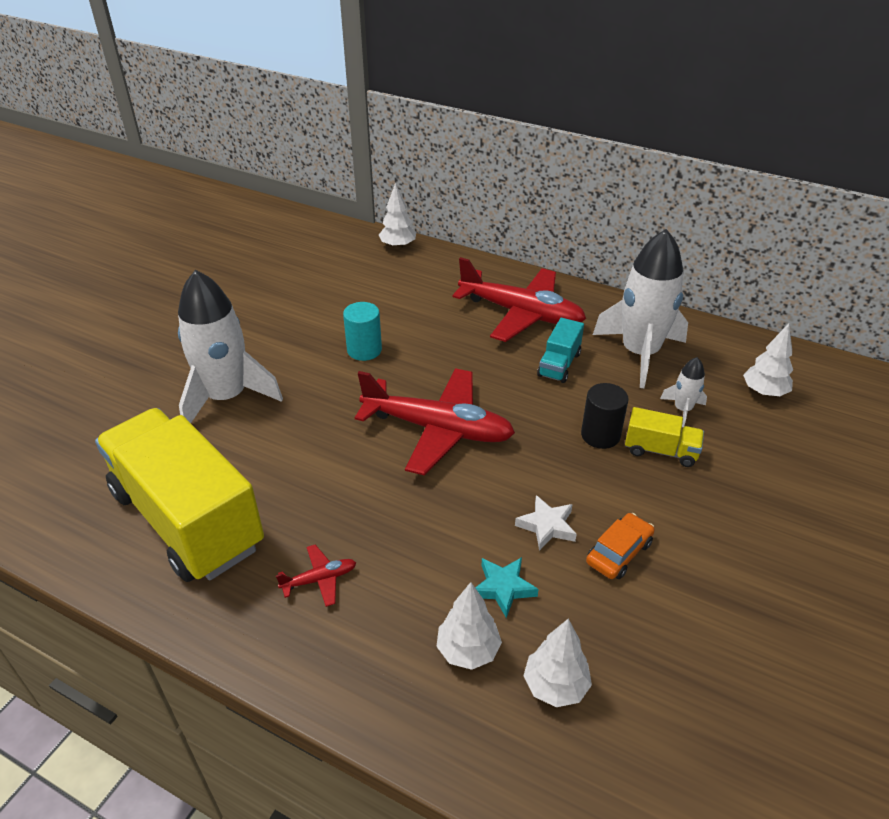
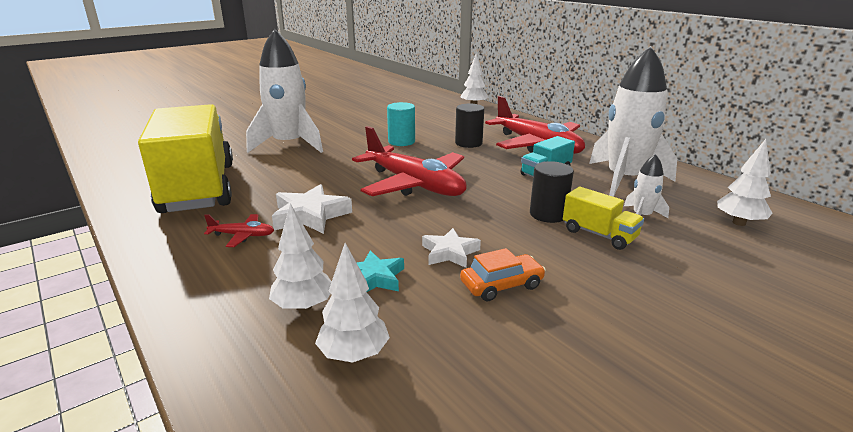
camera: 25 degrees right, 15 degrees down
none -> white star [272,184,352,234]
none -> black cylinder [455,104,484,148]

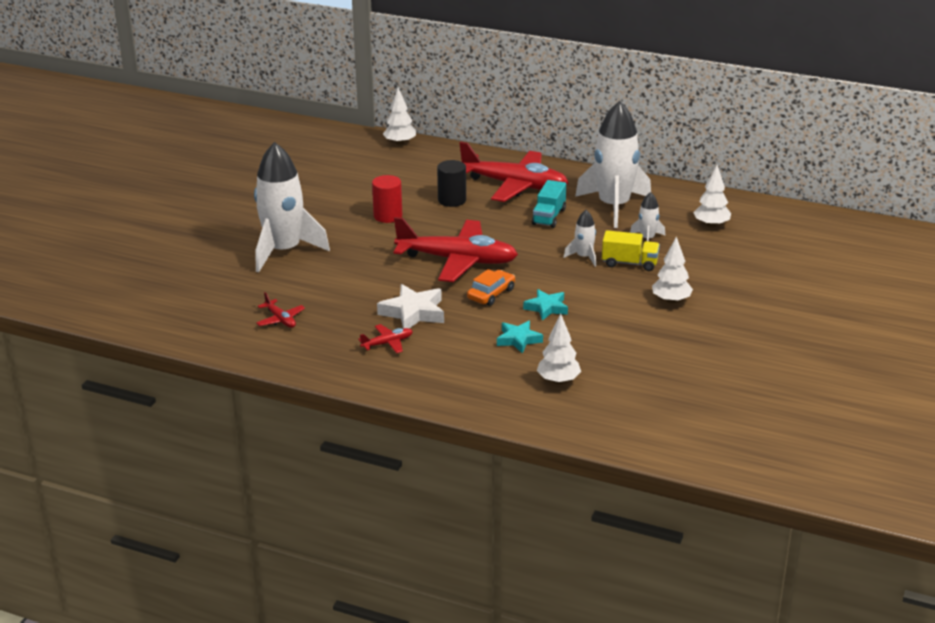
camera: 30 degrees left, 5 degrees up
yellow truck [138,104,233,213] -> red plane [256,292,305,328]
white tree [269,203,332,312] -> white tree moved to [652,236,693,304]
turquoise cylinder [387,102,415,146] -> red cylinder [372,175,402,223]
white star [422,228,481,268] -> turquoise star [523,289,568,321]
orange car [460,248,546,301] -> orange car moved to [467,269,515,306]
black cylinder [530,161,574,223] -> white rocket [564,210,596,266]

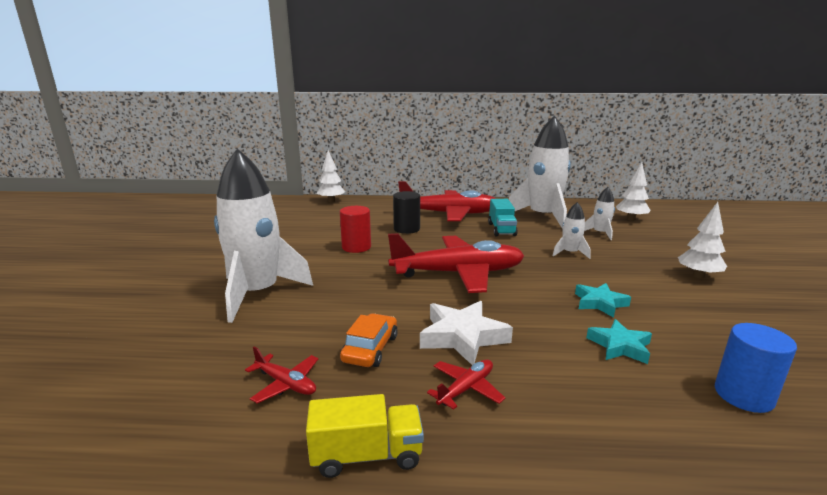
camera: 20 degrees left, 10 degrees down
orange car [467,269,515,306] -> orange car moved to [340,313,398,367]
white tree [537,313,581,384] -> blue cylinder [715,323,797,413]
yellow truck [602,230,660,271] -> yellow truck moved to [306,394,424,478]

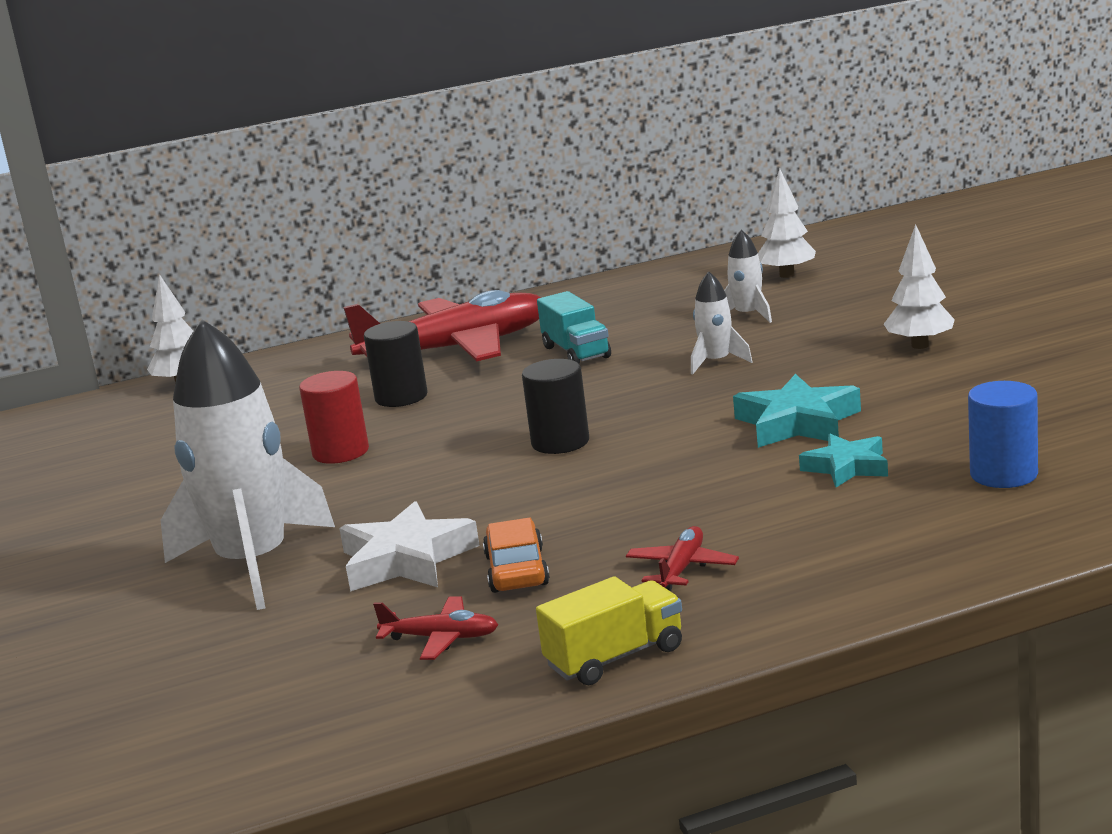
camera: 20 degrees left, 0 degrees up
red plane [388,233,524,293] -> black cylinder [522,359,589,454]
white star [420,301,513,365] -> white star moved to [339,501,480,592]
white rocket [509,115,571,229] -> none
turquoise star [575,283,631,318] -> turquoise star [733,374,861,448], size x1.52

